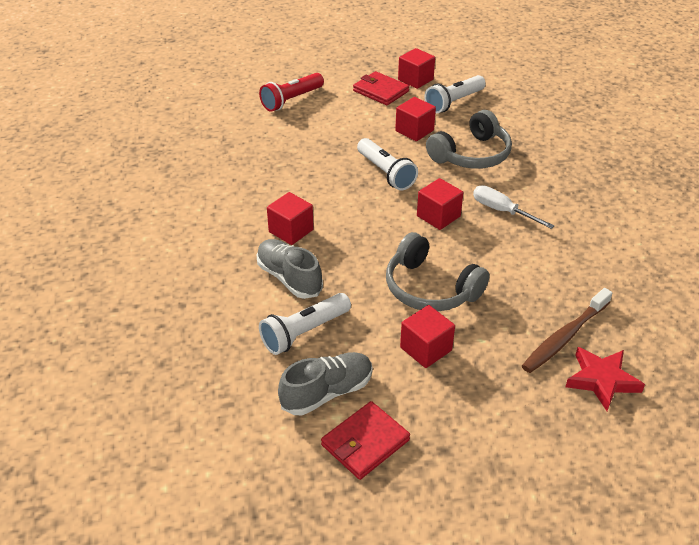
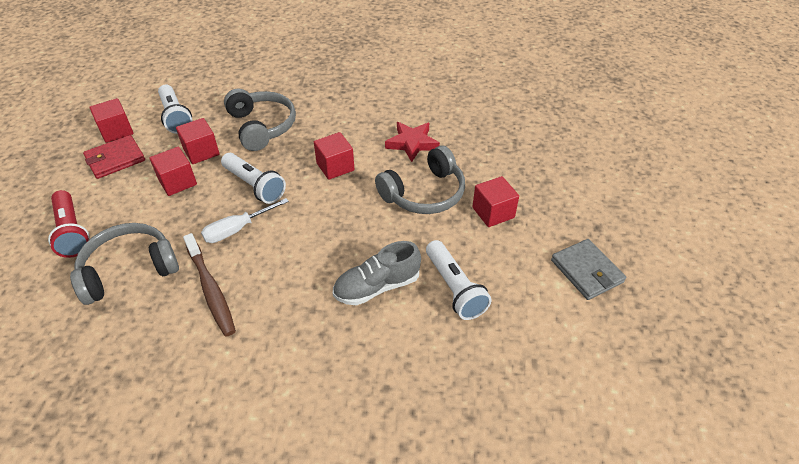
camera: 75 degrees left, 5 degrees up
red cube [267,192,314,245] -> red cube moved to [150,147,197,196]
grey shoe [278,352,373,415] -> none
red wallet [321,401,410,480] -> grey wallet [551,239,626,300]
white flashlight [357,138,418,190] -> white flashlight turned 60 degrees clockwise [221,153,286,204]
white screwdriver [473,185,554,229] -> white screwdriver moved to [201,198,289,243]
brown toothbrush [522,288,613,373] -> brown toothbrush moved to [183,233,236,337]
red star [566,347,645,411] -> red star moved to [385,122,440,162]
none -> grey headphones [70,223,179,305]

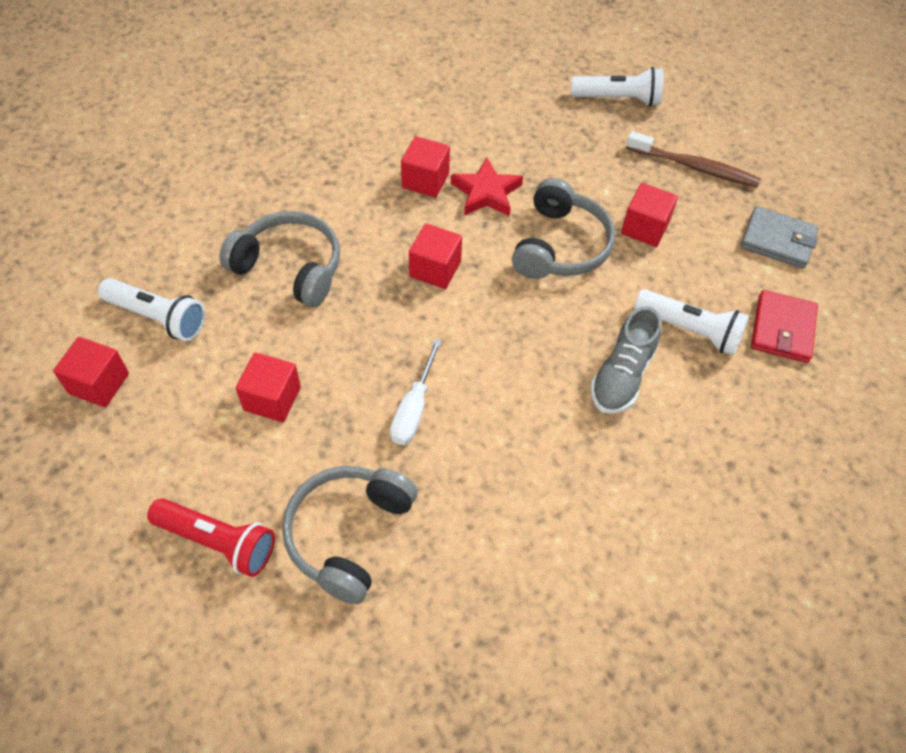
camera: 40 degrees left, 10 degrees up
red wallet [83,135,145,179] -> red wallet moved to [751,290,818,363]
red cube [176,118,220,164] -> red cube moved to [401,136,450,197]
brown toothbrush [183,233,236,337] -> brown toothbrush moved to [626,131,761,187]
white flashlight [221,153,286,204] -> white flashlight moved to [571,67,664,106]

